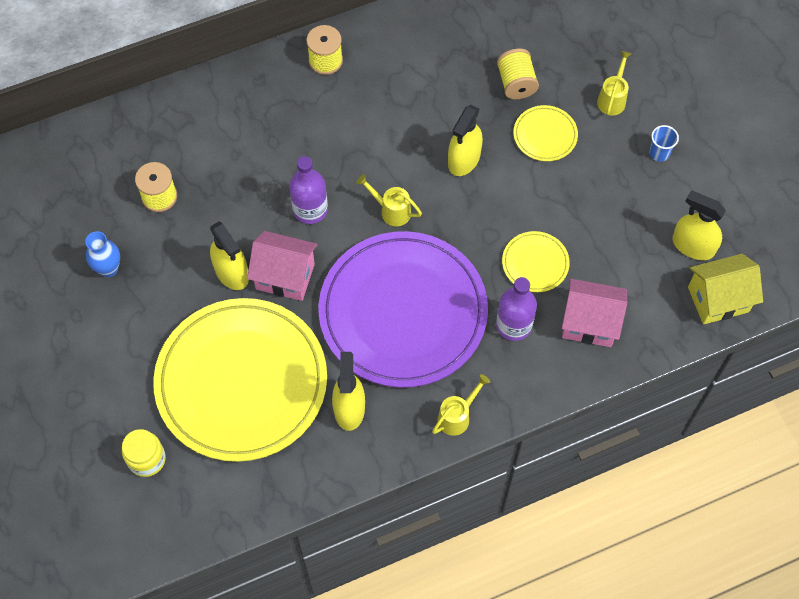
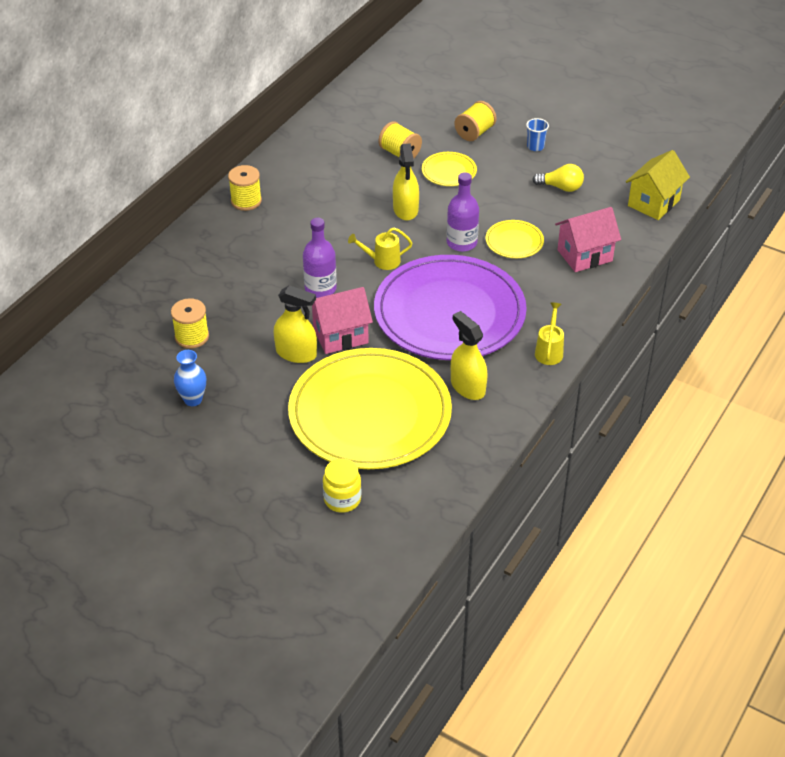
camera: 35 degrees left, 20 degrees down
purple bottle [496,277,537,341] -> purple bottle moved to [447,172,479,252]
yellow watering can [597,51,631,115] -> yellow spool [454,101,497,141]
yellow spray bottle [672,191,726,260] -> none
none -> yellow light bulb [532,164,584,192]

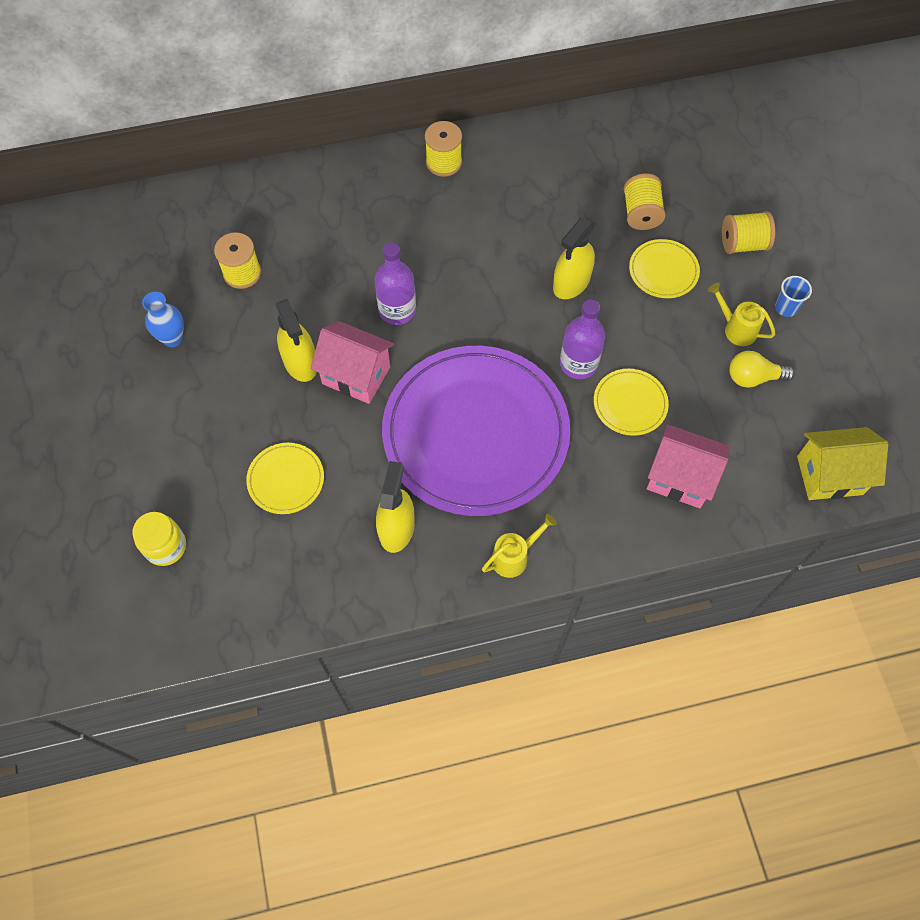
camera: 45 degrees right, 20 degrees up
yellow plate [288,348,452,469] -> yellow plate [246,443,324,514], size x0.41
yellow watering can [348,227,413,270] -> yellow watering can moved to [708,283,775,346]
yellow light bulb [532,164,584,192] -> yellow light bulb turned 120 degrees clockwise [729,351,795,388]

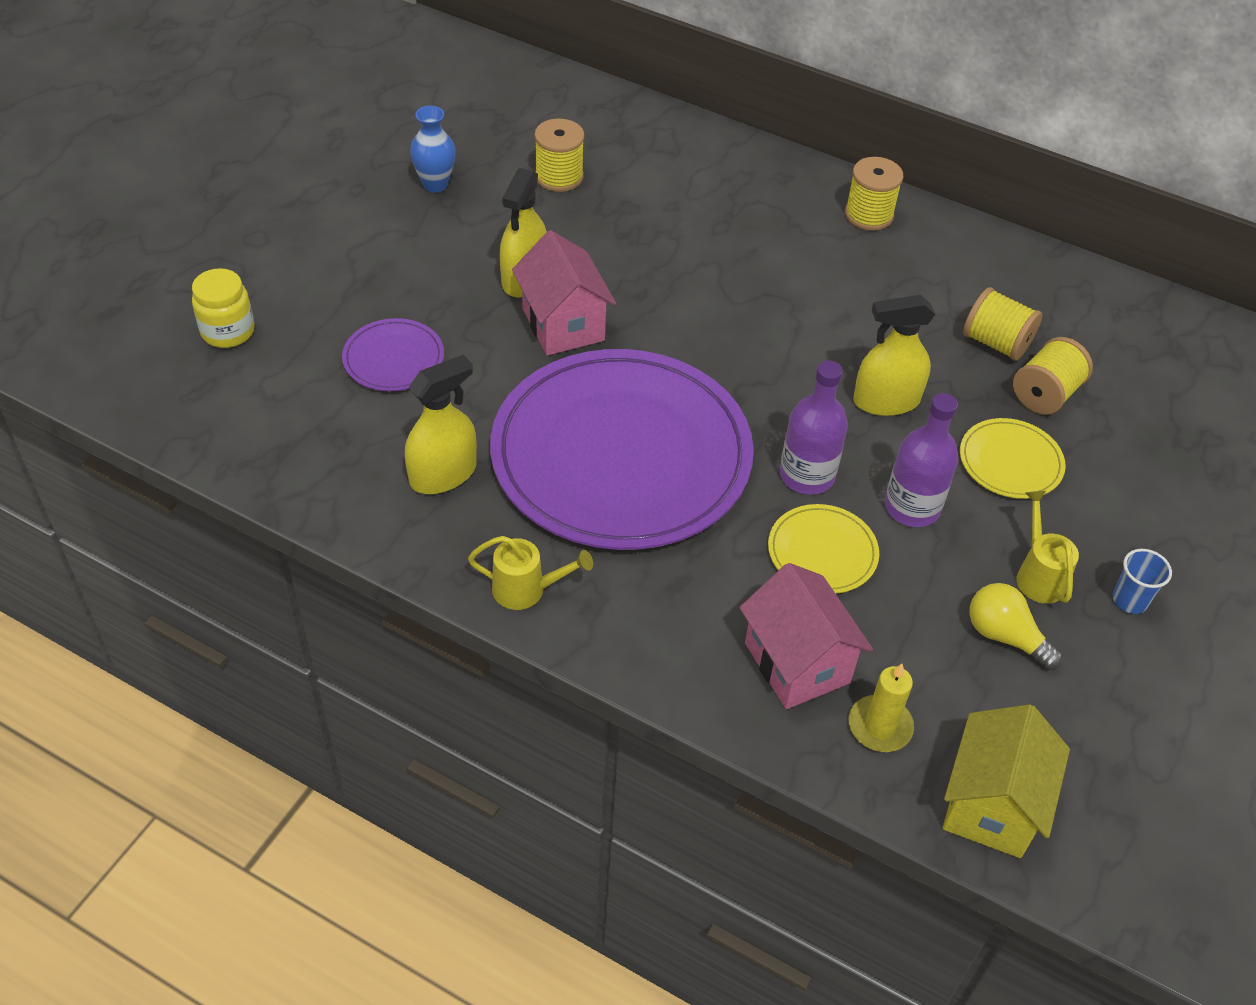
camera: 40 degrees right, 15 degrees down
yellow plate [246,443,324,514] -> purple plate [342,318,444,391]
purple bottle [375,242,416,325] -> purple bottle moved to [885,393,959,527]
yellow spool [722,211,775,254] -> yellow spool moved to [963,287,1042,361]
yellow house [797,427,888,500] -> yellow house turned 75 degrees clockwise [943,704,1070,858]
none -> yellow candle [848,664,914,752]

